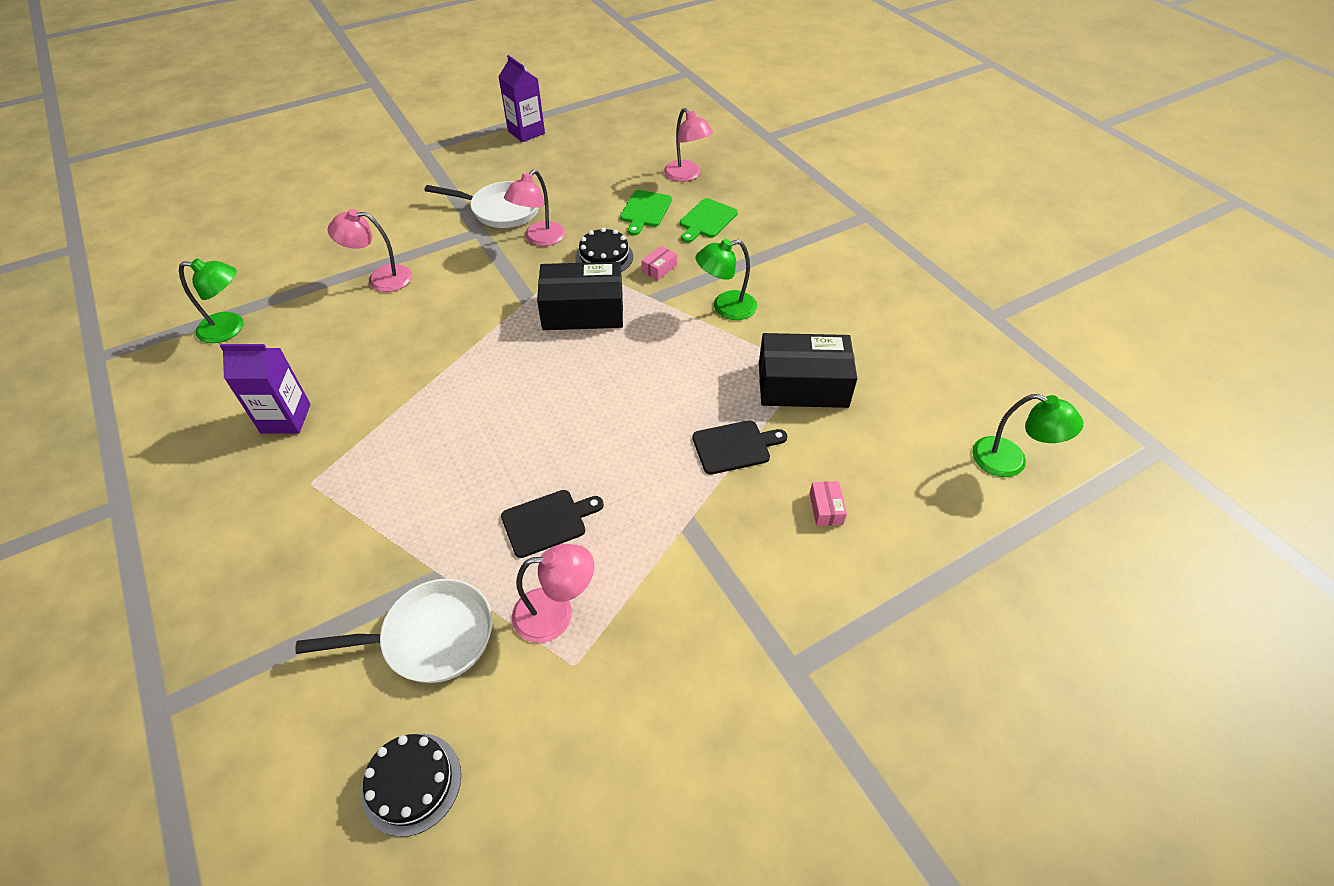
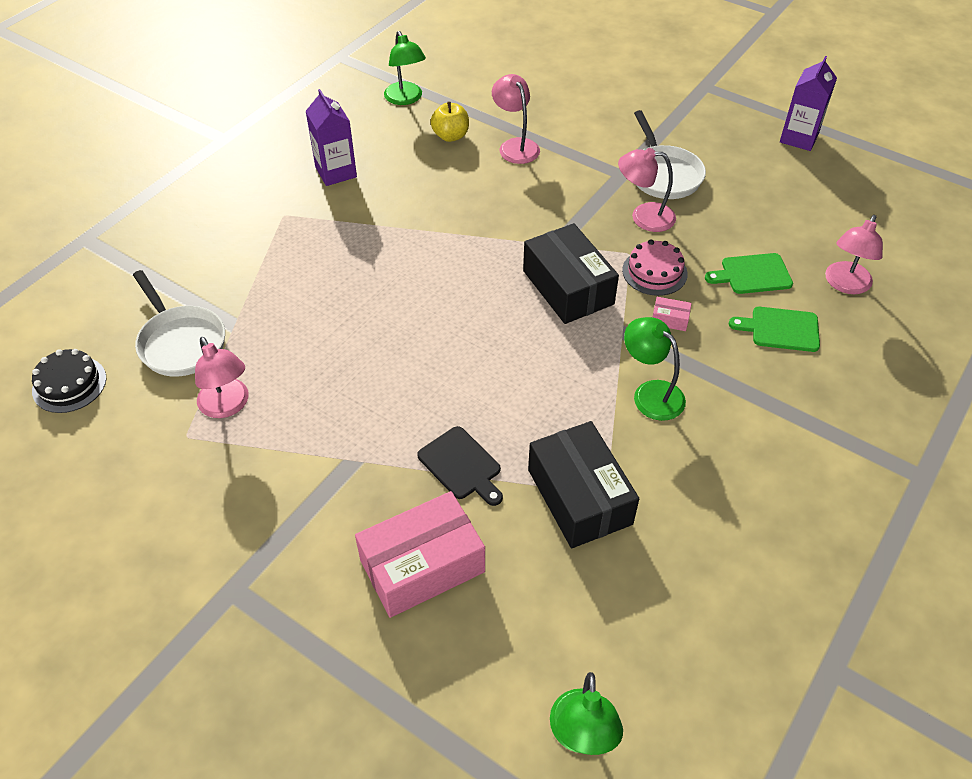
camera: 65 degrees right, 0 degrees up
black cutting board [501,490,604,558] -> none
black cake [575,227,633,272] -> pink cake [622,239,688,296]
pink box [809,481,847,526] -> pink box [355,491,485,618], size x2.47
none -> yellow apple [431,101,469,142]

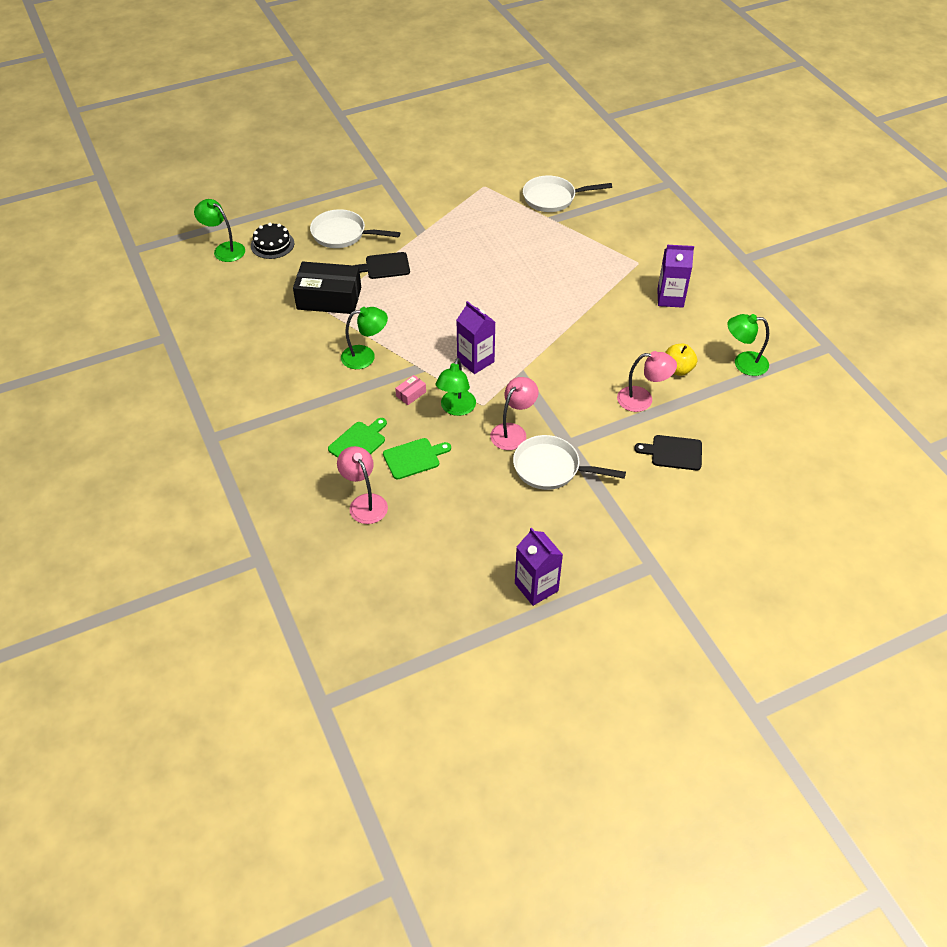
camera: 120 degrees right, 0 degrees up
black cake [32,349,106,413] -> black cake moved to [251,223,294,259]
pink lamp [195,337,249,418] -> none
pink box [355,491,485,618] -> white pan [310,209,400,248]
black box [523,223,619,324] -> purple carton [457,301,495,374]
pink cake [622,239,688,296] -> green lamp [436,358,476,416]
green cutting board [705,253,793,294] -> green cutting board turned 45 degrees clockwise [383,438,451,479]
none -> black cutting board [634,435,702,470]

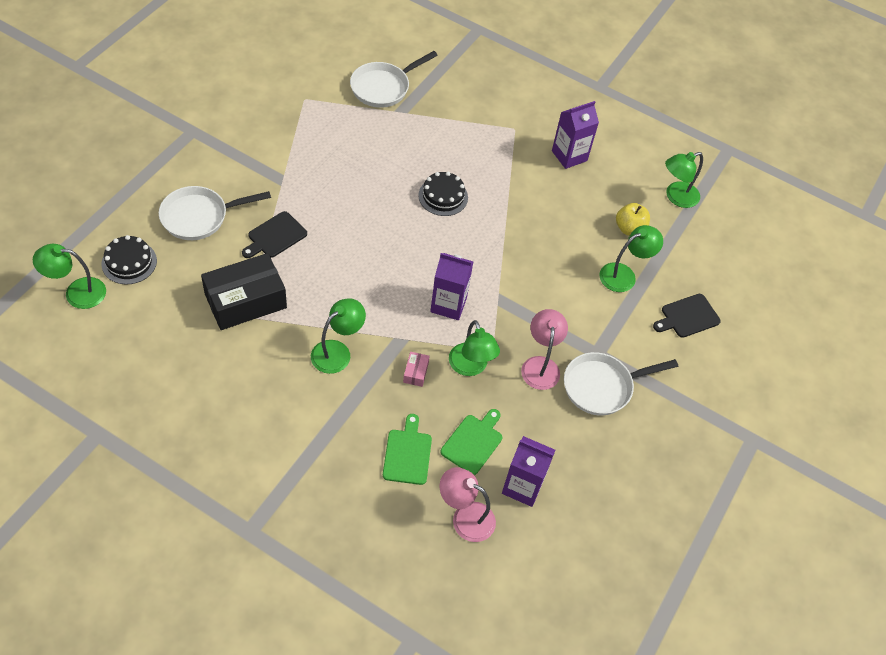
camera: 40 degrees left, 5 degrees up
purple carton [515,527,563,606] -> purple carton moved to [502,436,555,507]
pink lamp [617,351,677,412] -> green lamp [599,225,663,292]
none -> black cake [418,172,468,216]

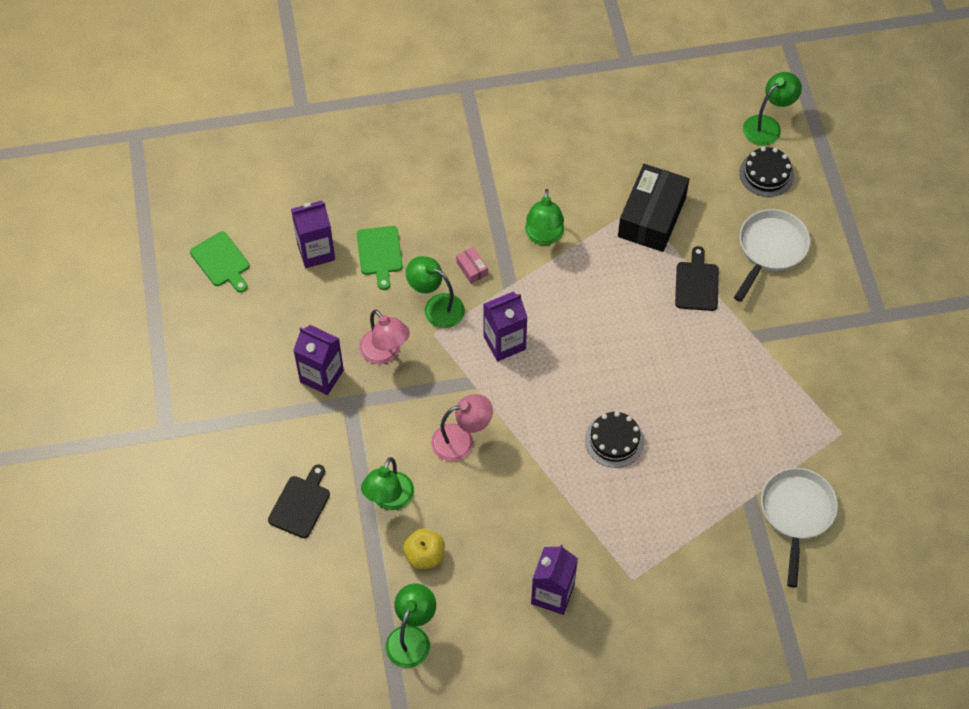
camera: 145 degrees right, 5 degrees up
green cutting board [383,414,432,485] -> green cutting board moved to [190,231,250,292]
pink lamp [440,467,496,542] -> pink lamp moved to [431,394,493,462]
white pan [564,352,678,416] -> purple carton [293,325,344,395]

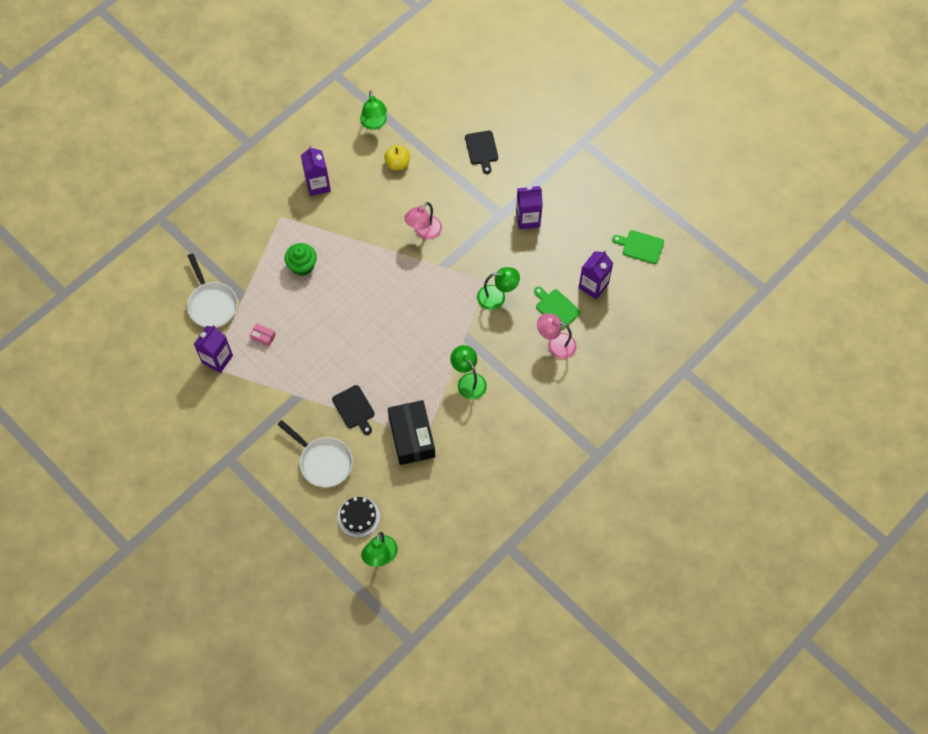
camera: 145 degrees right, 5 degrees up
pink lamp [359,310,410,364] -> pink lamp moved to [537,313,577,359]
green lamp [361,457,414,510] -> none
pink box [456,247,488,284] -> pink box moved to [250,323,276,346]
purple carton [484,292,528,361] -> purple carton moved to [194,325,233,373]
black cake [585,411,644,468] -> none
white pan [734,209,810,302] -> white pan turned 45 degrees counterclockwise [277,420,353,487]
none -> green cupcake [284,243,317,276]

